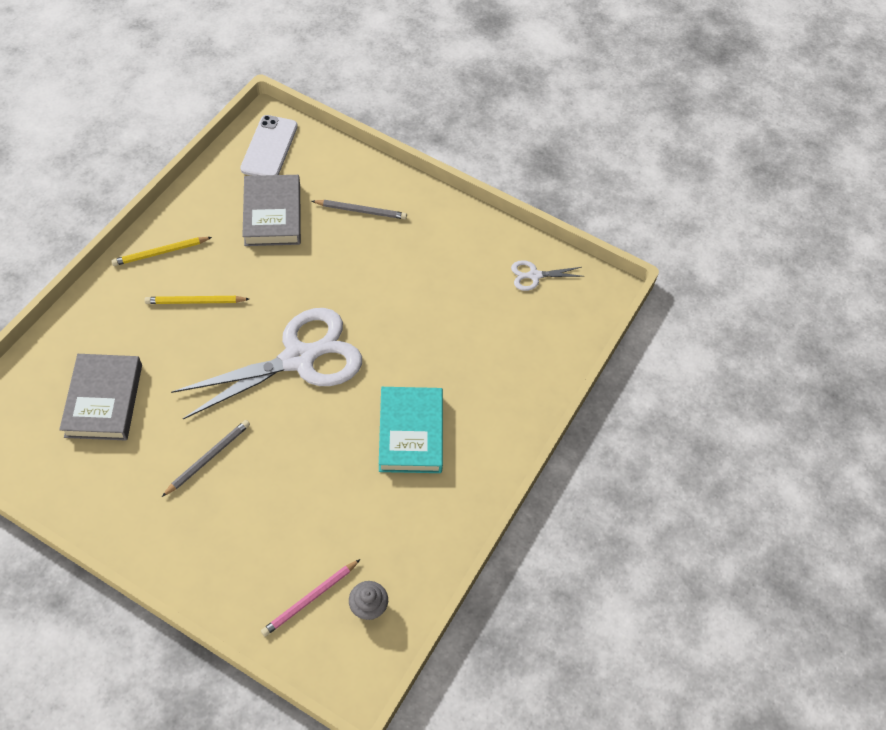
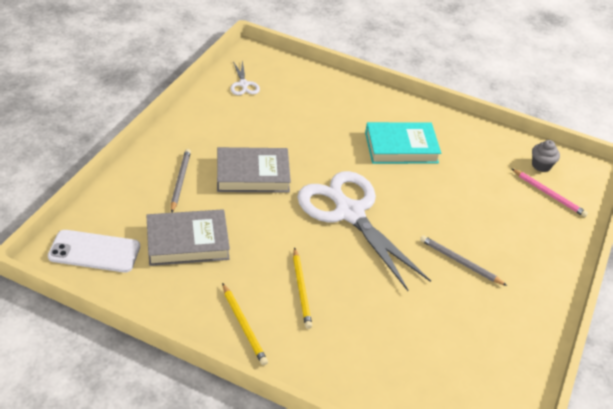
camera: 95 degrees left, 15 degrees down
grey book [59,354,142,440] -> grey book moved to [217,147,291,192]

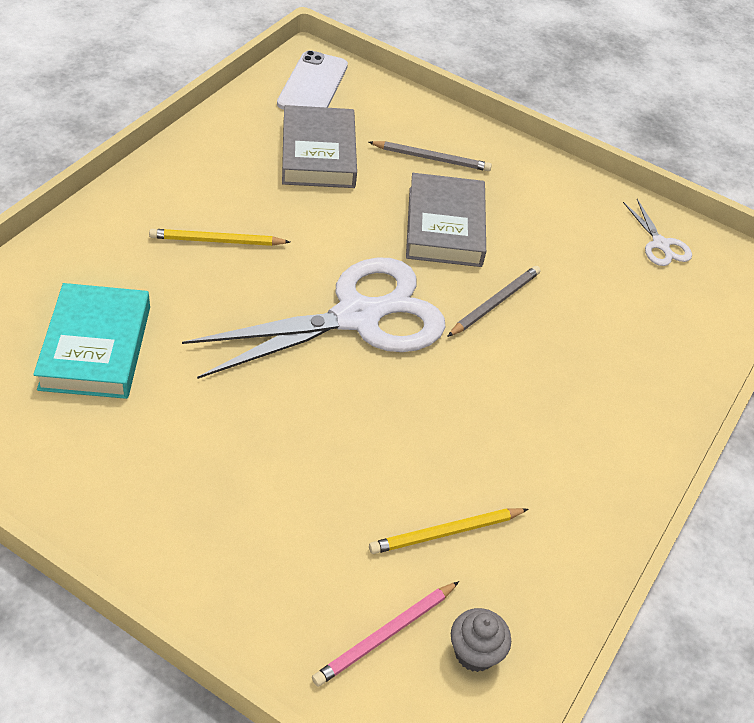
camera: 95 degrees right, 5 degrees up
yellow pencil [222,283,268,365] -> yellow pencil moved to [369,508,528,554]
white scissors [230,60,260,95] -> white scissors turned 105 degrees counterclockwise [623,199,692,266]
turquoise book [365,122,441,164] -> turquoise book moved to [33,283,150,399]
grey pencil [420,235,507,286] -> grey pencil moved to [447,266,541,337]

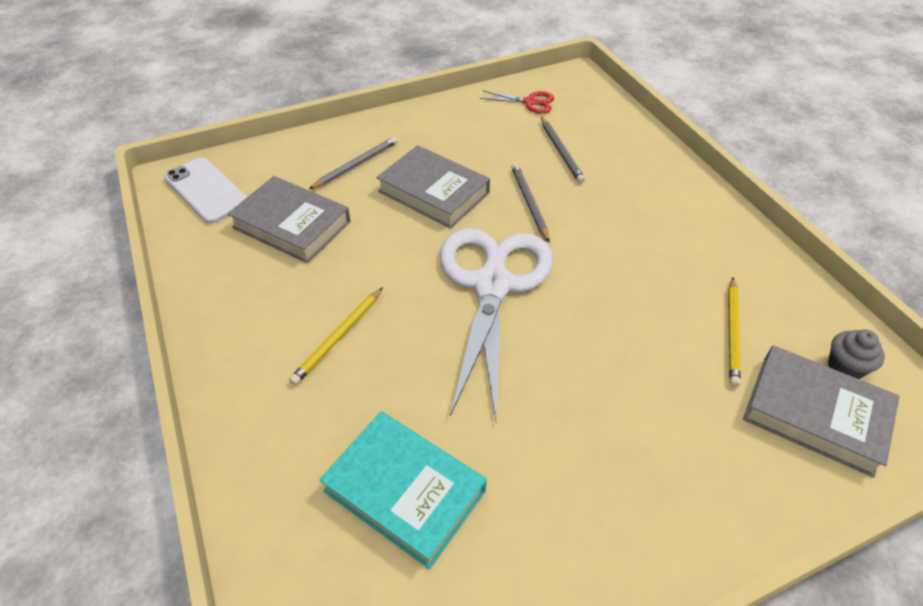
camera: 50 degrees left, 0 degrees up
pink pencil [312,581,459,687] -> grey book [743,345,900,477]
white scissors [623,199,692,266] -> red scissors [480,90,554,114]
none -> grey pencil [541,117,585,183]

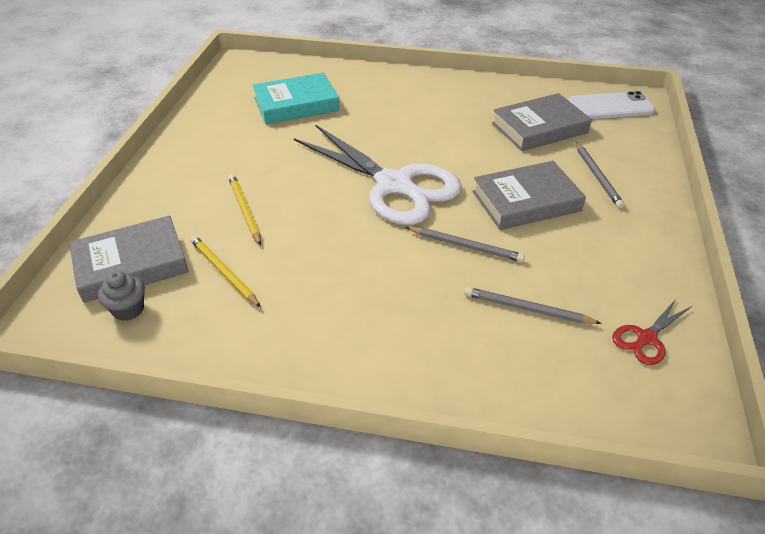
camera: 125 degrees right, 5 degrees down
yellow pencil [289,287,383,385] -> yellow pencil moved to [228,174,261,246]

